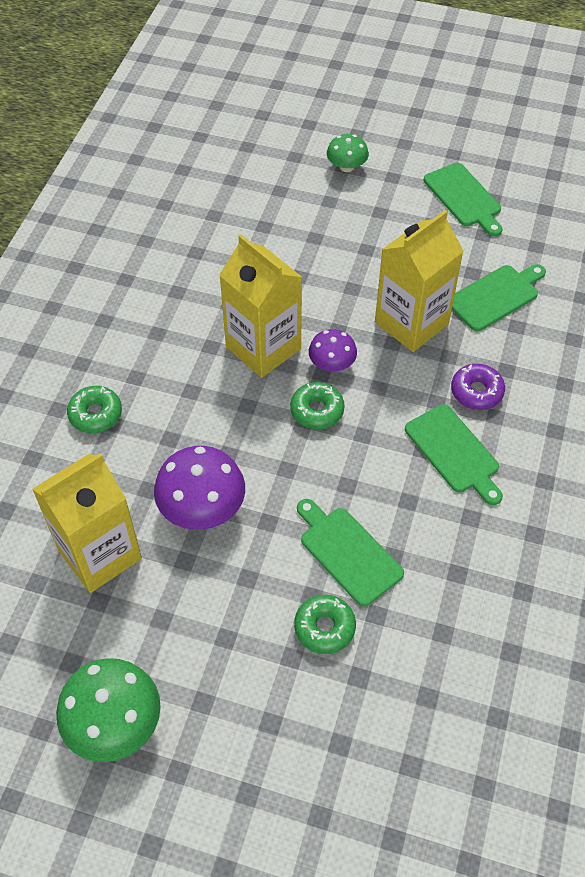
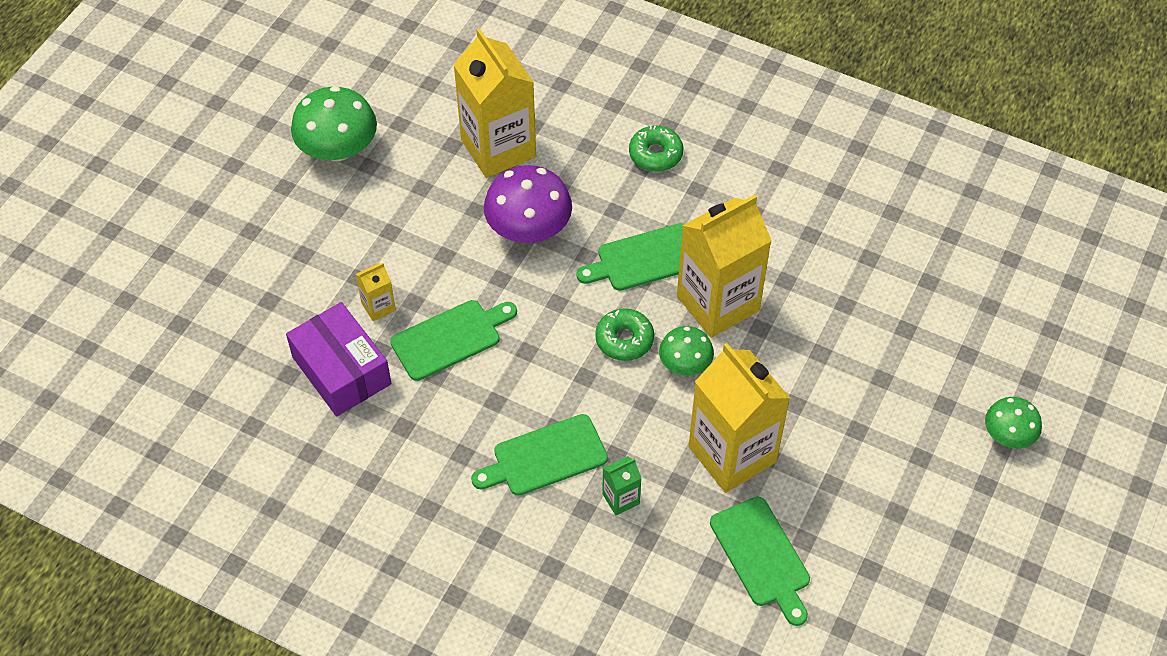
camera: 100 degrees right, 0 degrees up
green donut [294,595,356,654] -> yellow carton [356,263,396,321]
purple mushroom [309,329,357,371] -> green mushroom [659,326,714,376]
green cutting board [424,163,503,237] -> green cutting board moved to [576,223,684,291]
purple donut [451,363,505,410] -> green carton [602,456,641,515]
none -> purple box [286,302,392,416]

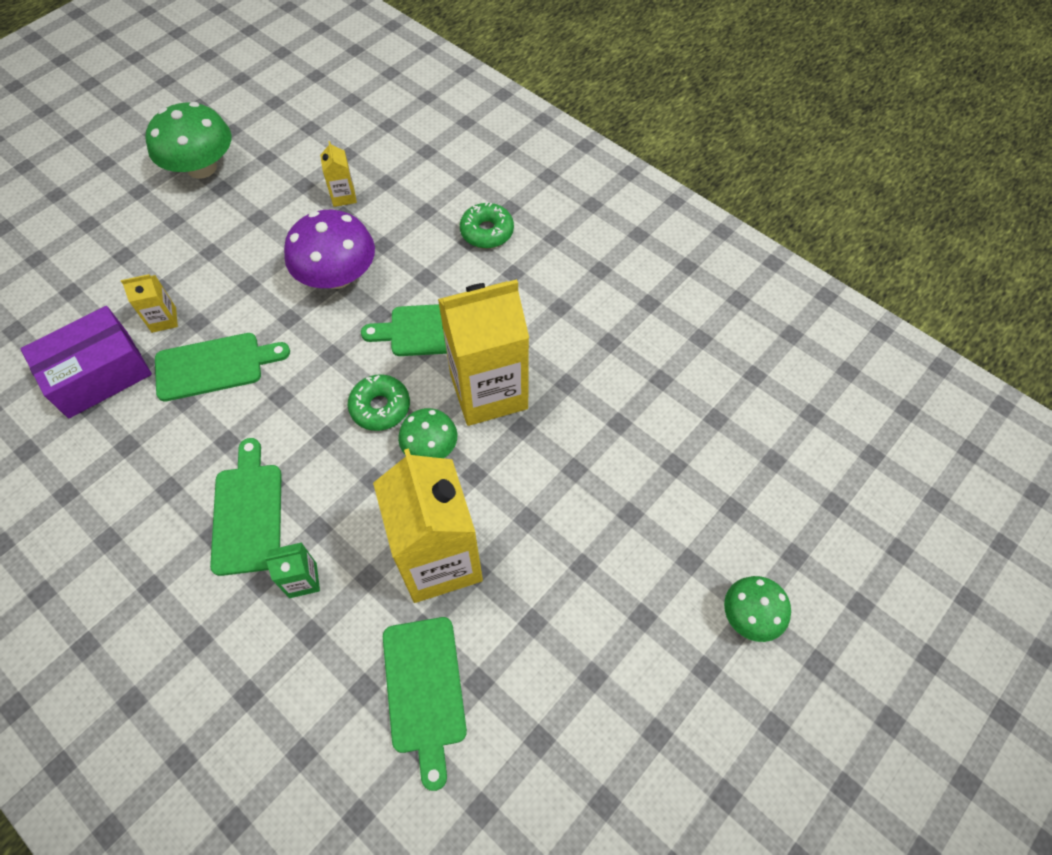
camera: 15 degrees right, 5 degrees up
purple box [286,302,392,416] -> purple box turned 75 degrees clockwise [20,306,152,418]
yellow carton [453,28,536,178] -> yellow carton [320,141,357,207], size x0.43
green cutting board [471,414,608,496] -> green cutting board turned 90 degrees clockwise [210,438,282,576]

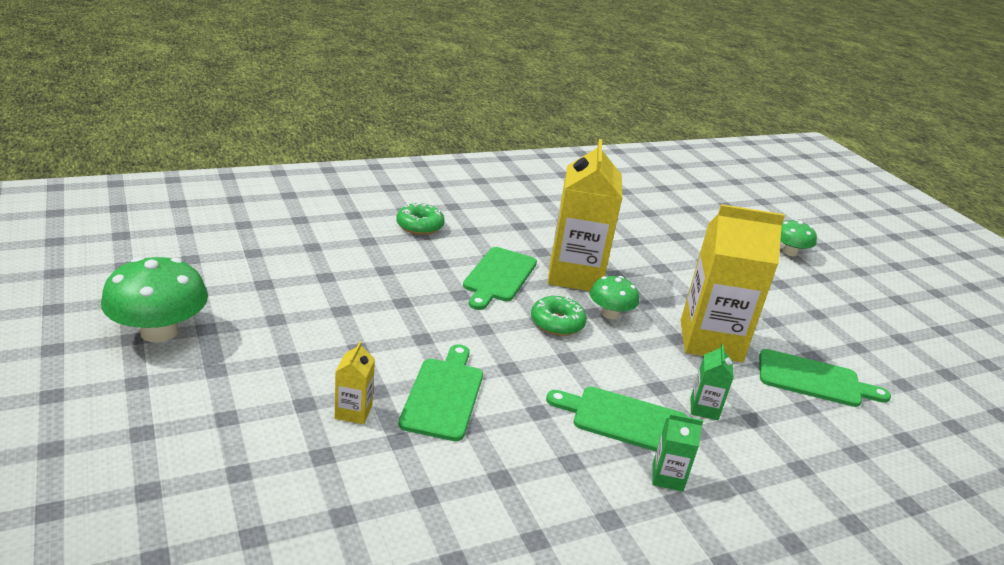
camera: 70 degrees left, 30 degrees down
purple box [20,306,152,418] -> none
purple mushroom [284,210,375,289] -> none
yellow carton [320,141,357,207] -> none
none -> green carton [652,414,703,492]

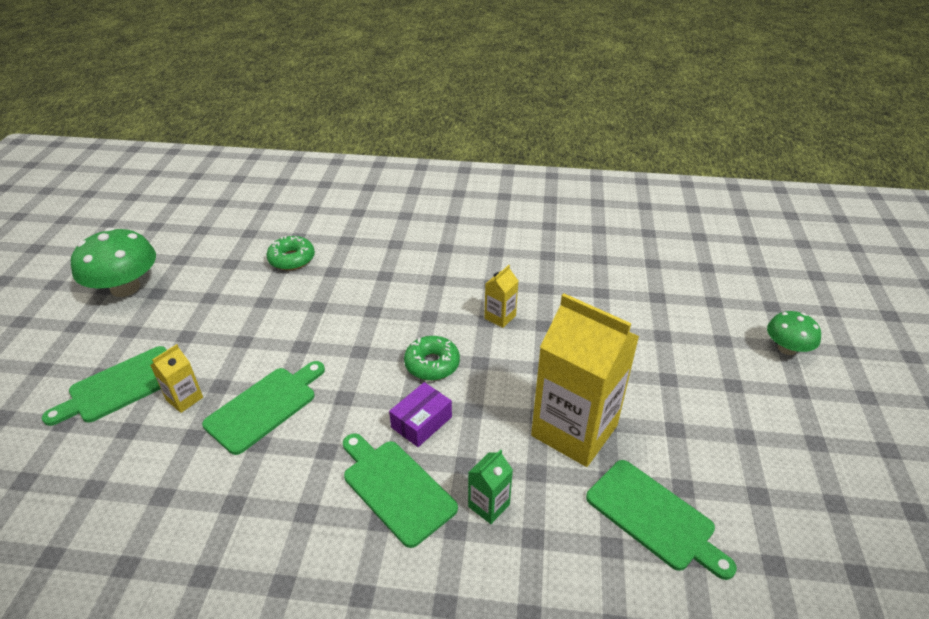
camera: 35 degrees right, 10 degrees up
green donut [396,203,445,235] -> green donut moved to [267,236,315,270]
green cutting board [463,247,537,310] -> green cutting board moved to [42,346,167,426]
yellow carton [548,139,622,291] -> yellow carton [484,265,518,328], size x0.43
green mushroom [590,276,639,319] -> none
green carton [652,414,703,492] -> none
none -> purple box [389,382,452,447]

